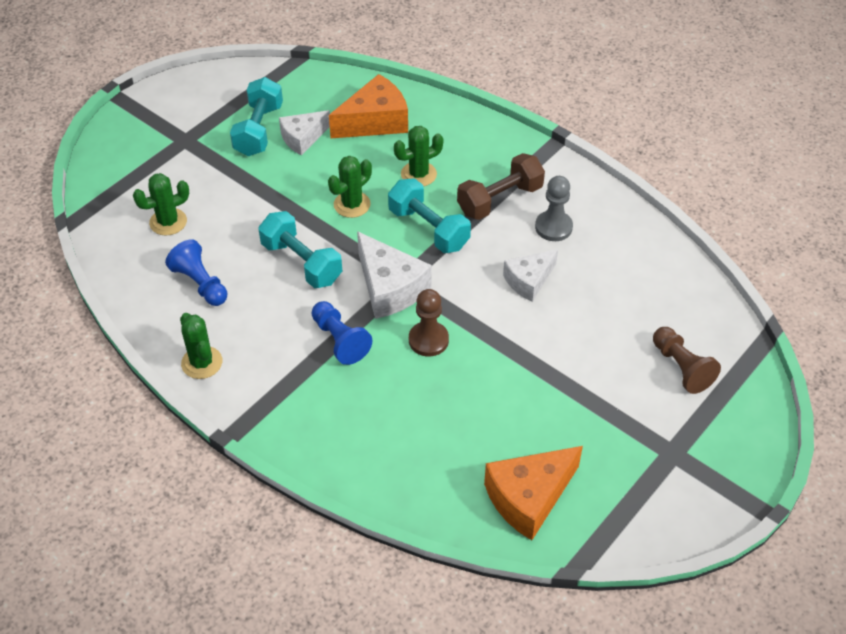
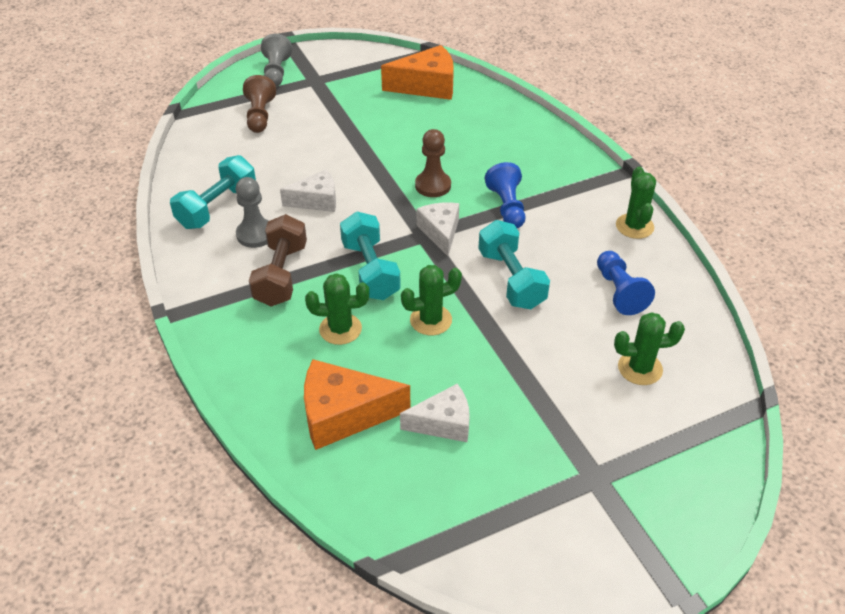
camera: 155 degrees left, 5 degrees down
turquoise dumbbell [230,77,283,156] -> turquoise dumbbell moved to [170,155,256,229]
white cheese [357,231,432,319] -> white cheese [417,202,459,256], size x0.65
brown dumbbell [457,153,545,220] -> brown dumbbell turned 75 degrees counterclockwise [249,214,307,307]
none -> grey pawn [261,34,292,87]

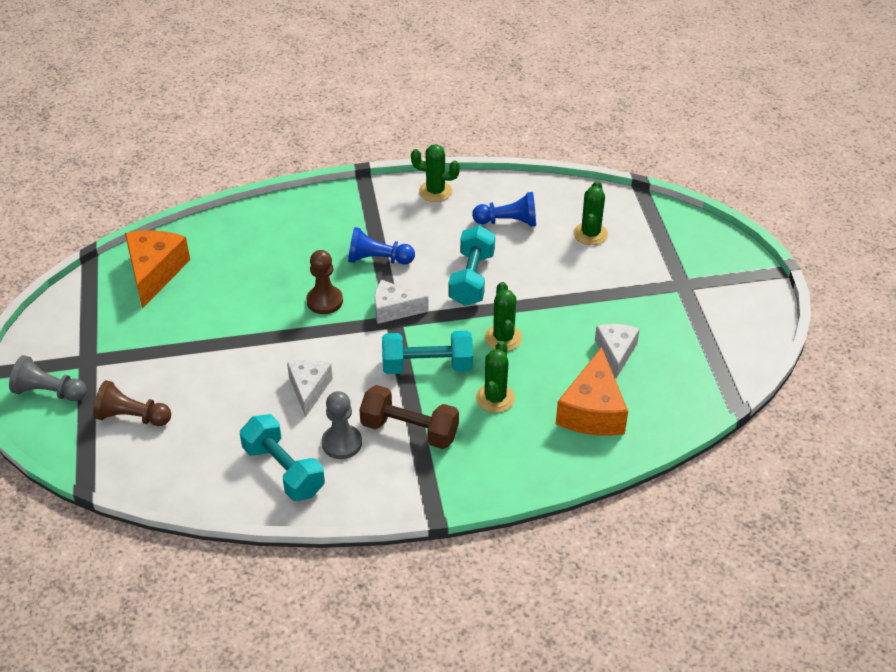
camera: 75 degrees left, 0 degrees up
turquoise dumbbell [478,220,550,309] -> turquoise dumbbell turned 75 degrees counterclockwise [449,225,495,306]

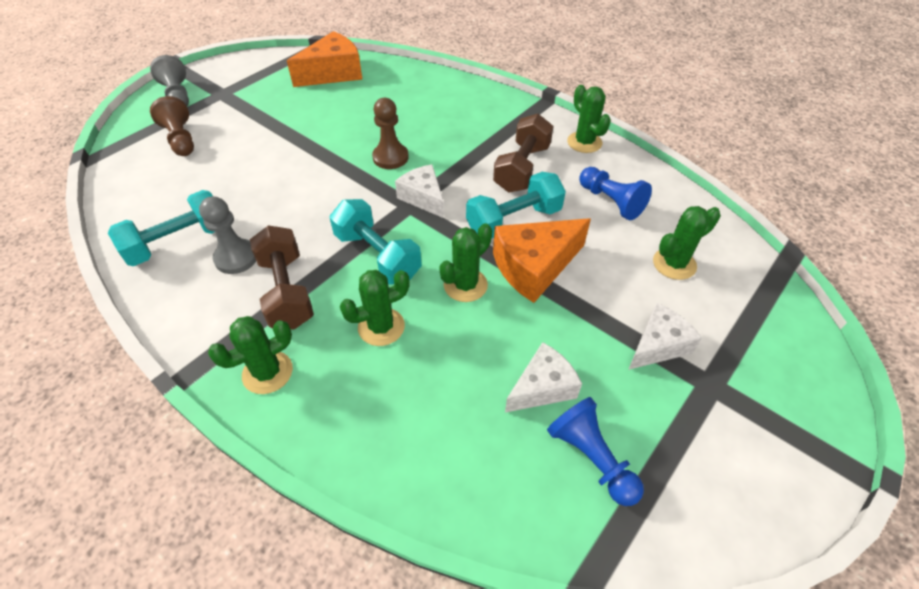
camera: 50 degrees right, 5 degrees up
turquoise dumbbell [240,414,325,501] -> turquoise dumbbell turned 45 degrees clockwise [108,190,214,266]
white cheese [287,360,333,417] -> white cheese moved to [628,302,702,370]
blue pawn [348,227,415,265] -> blue pawn moved to [547,397,644,506]
orange cheese [556,347,628,436] -> orange cheese moved to [493,218,591,303]
none -> green cactus [208,316,293,394]
none -> brown dumbbell [493,114,553,193]

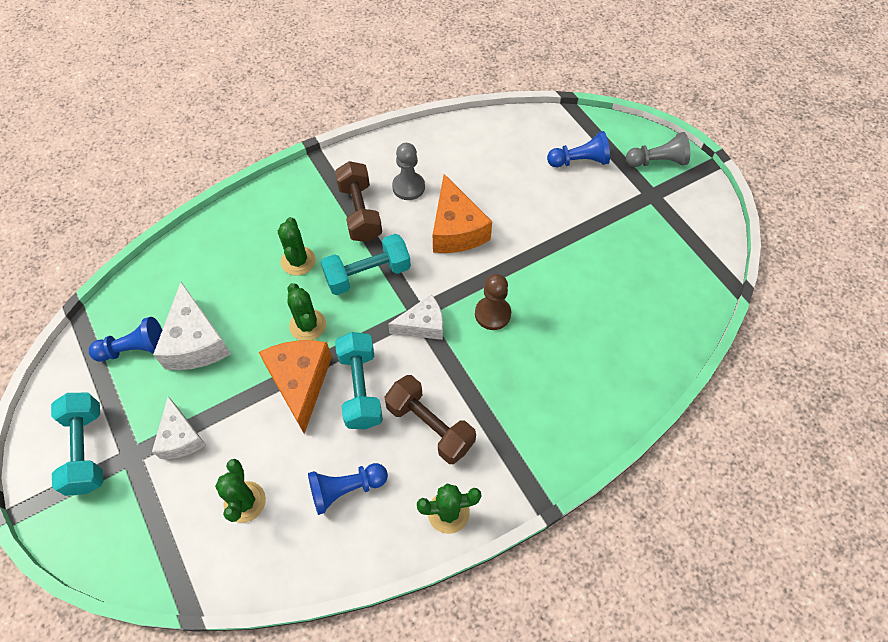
camera: 110 degrees right, 10 degrees up
turquoise dumbbell [108,190,214,266] -> turquoise dumbbell moved to [51,393,103,496]
brown pawn [150,96,194,156] -> blue pawn [547,131,610,167]
green cactus [208,316,293,394] -> none
brown dumbbell [250,225,314,329] -> brown dumbbell turned 75 degrees clockwise [335,161,382,242]
orange cheese [287,31,363,87] -> orange cheese moved to [433,174,492,253]
white cheese [505,342,582,413] -> white cheese [153,282,231,370], size x1.53

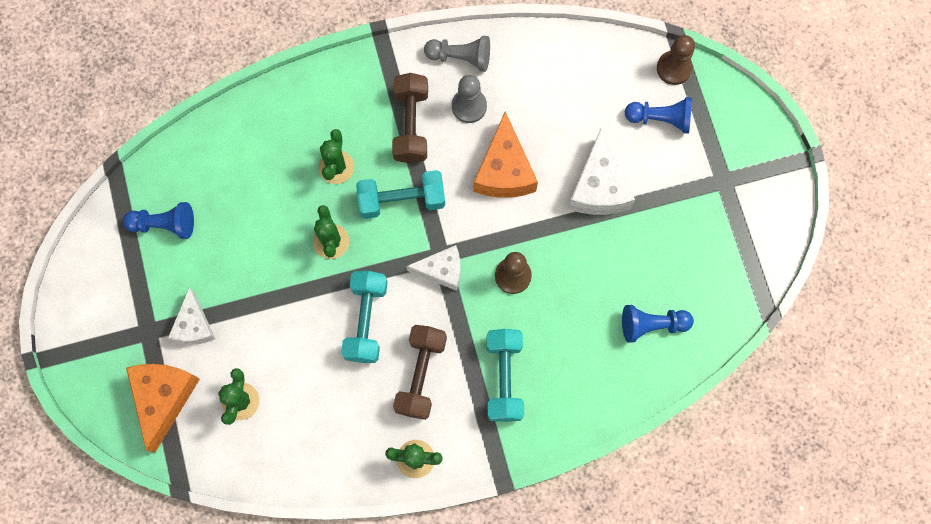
camera: 15 degrees right, 15 degrees up
turquoise dumbbell [51,393,103,496] -> turquoise dumbbell moved to [487,329,524,422]
white cheese [153,282,231,370] -> white cheese moved to [568,129,635,215]
orange cheese [259,340,332,434] -> orange cheese moved to [126,364,200,453]
blue pawn [308,463,388,515] -> blue pawn moved to [622,305,694,343]
brown dumbbell [384,375,476,464] -> brown dumbbell turned 45 degrees clockwise [393,325,447,420]
grey pawn [626,132,690,167] -> grey pawn moved to [424,36,490,72]
none -> brown pawn [657,35,695,85]

